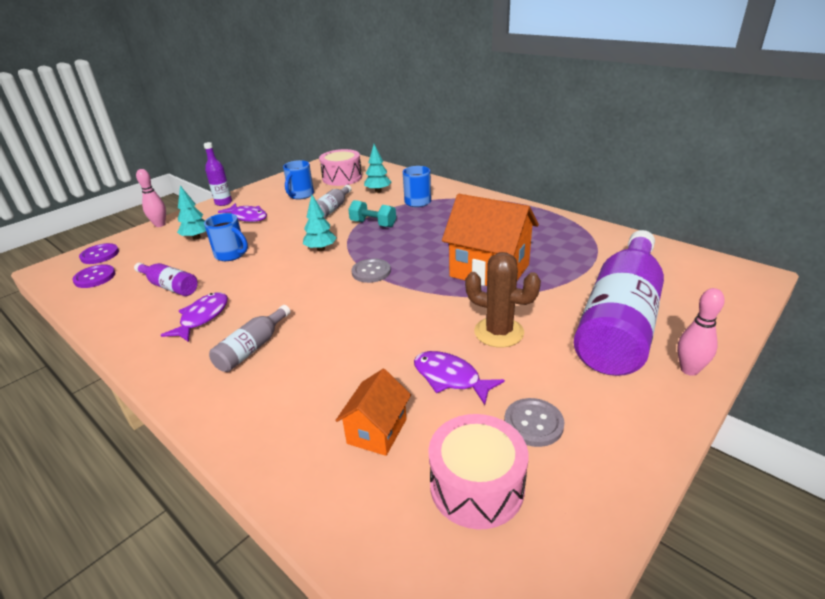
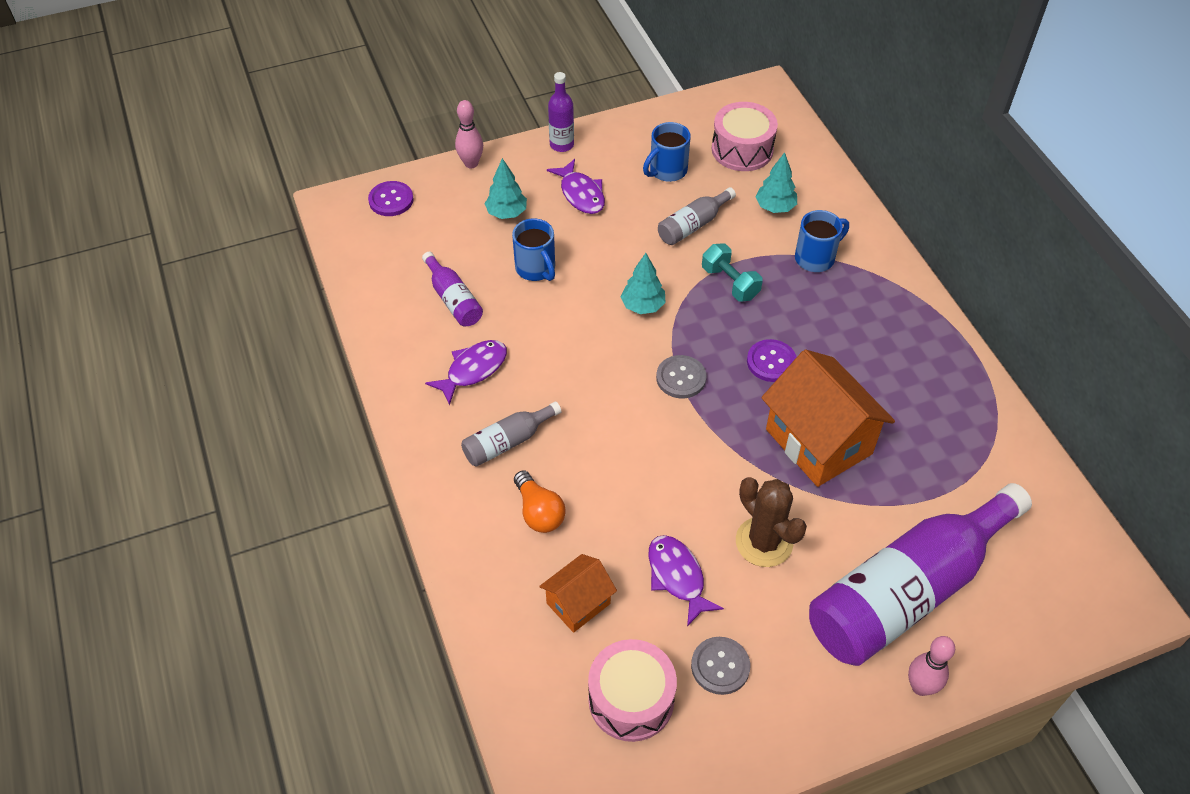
camera: 25 degrees right, 20 degrees up
purple button [72,264,116,288] -> purple button moved to [747,339,796,382]
none -> orange light bulb [514,470,566,533]

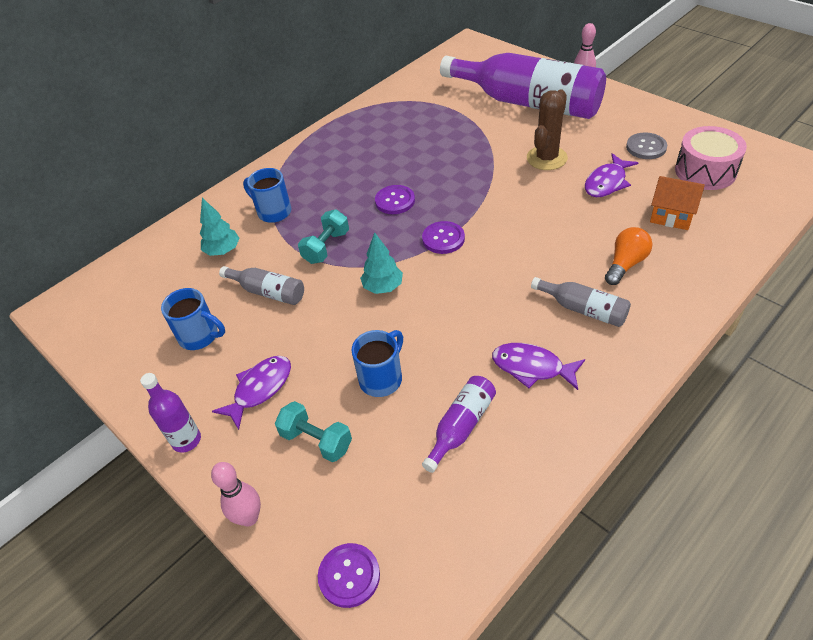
camera: 110 degrees left, 5 degrees down
turquoise tree [485,158,527,219] -> turquoise dumbbell [275,401,352,462]
grey button [656,355,707,398] -> purple button [422,221,465,254]
pink drum [712,102,778,171] -> none
orange house [761,349,895,487] -> none

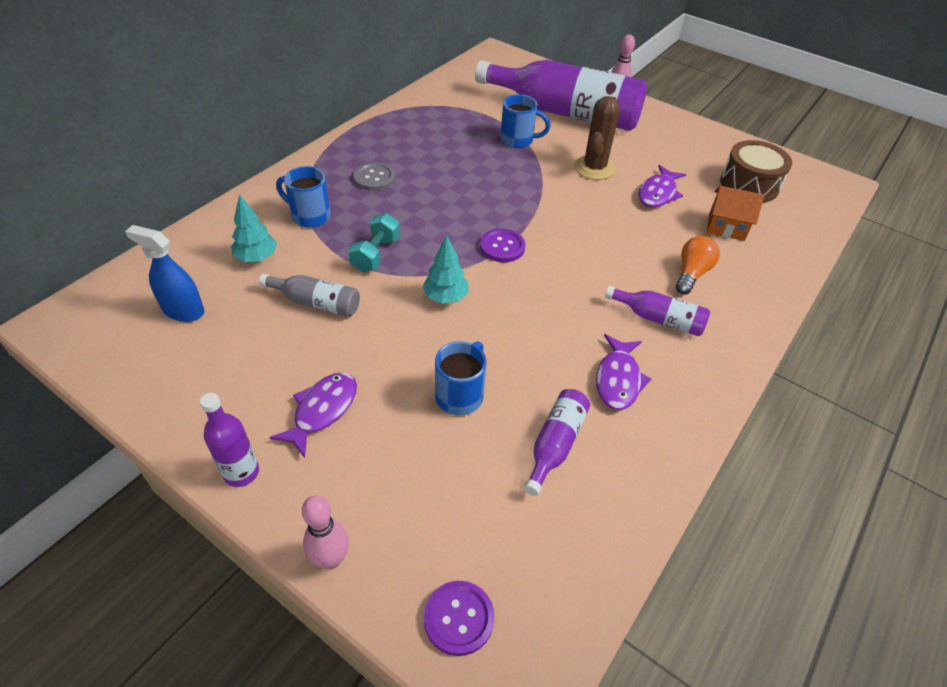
camera: 15 degrees left, 0 degrees up
blue mug [161,288,225,350] -> blue mug moved to [500,94,551,148]
turquoise dumbbell [275,401,352,462] -> none
purple button [375,185,415,214] -> none
purple fish [492,343,585,390] -> purple fish turned 90 degrees counterclockwise [596,334,651,410]
grey bottle [531,277,631,327] -> purple bottle [605,286,710,336]
grey button [626,133,667,159] -> grey button moved to [353,162,395,191]
pink drum [675,126,747,190] -> brown drum [720,140,792,203]
none -> blue spray bottle [125,225,204,322]

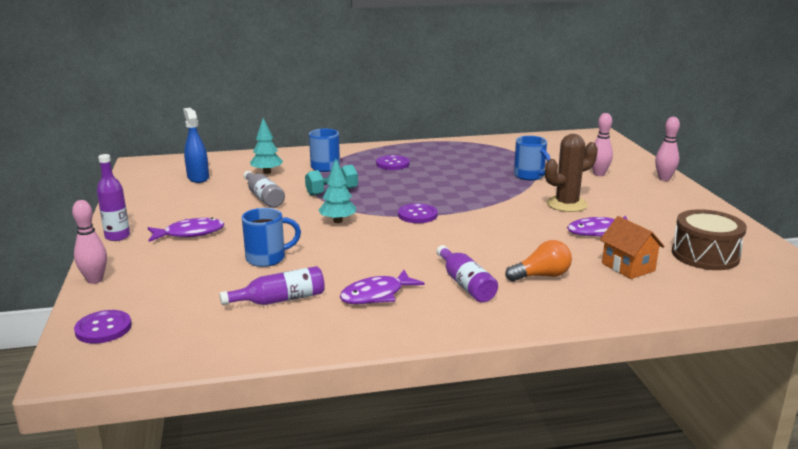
camera: 45 degrees right, 25 degrees down
grey button [353,162,395,191] -> purple button [376,155,410,170]
purple bottle [475,60,647,131] -> pink bowling pin [592,113,613,176]

